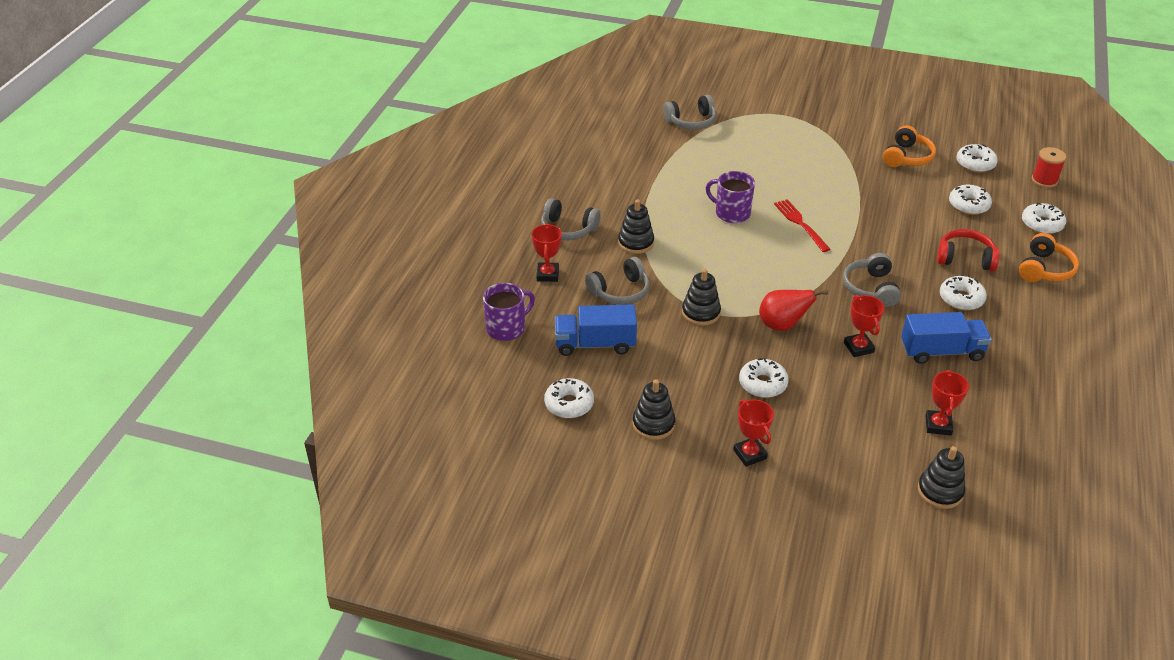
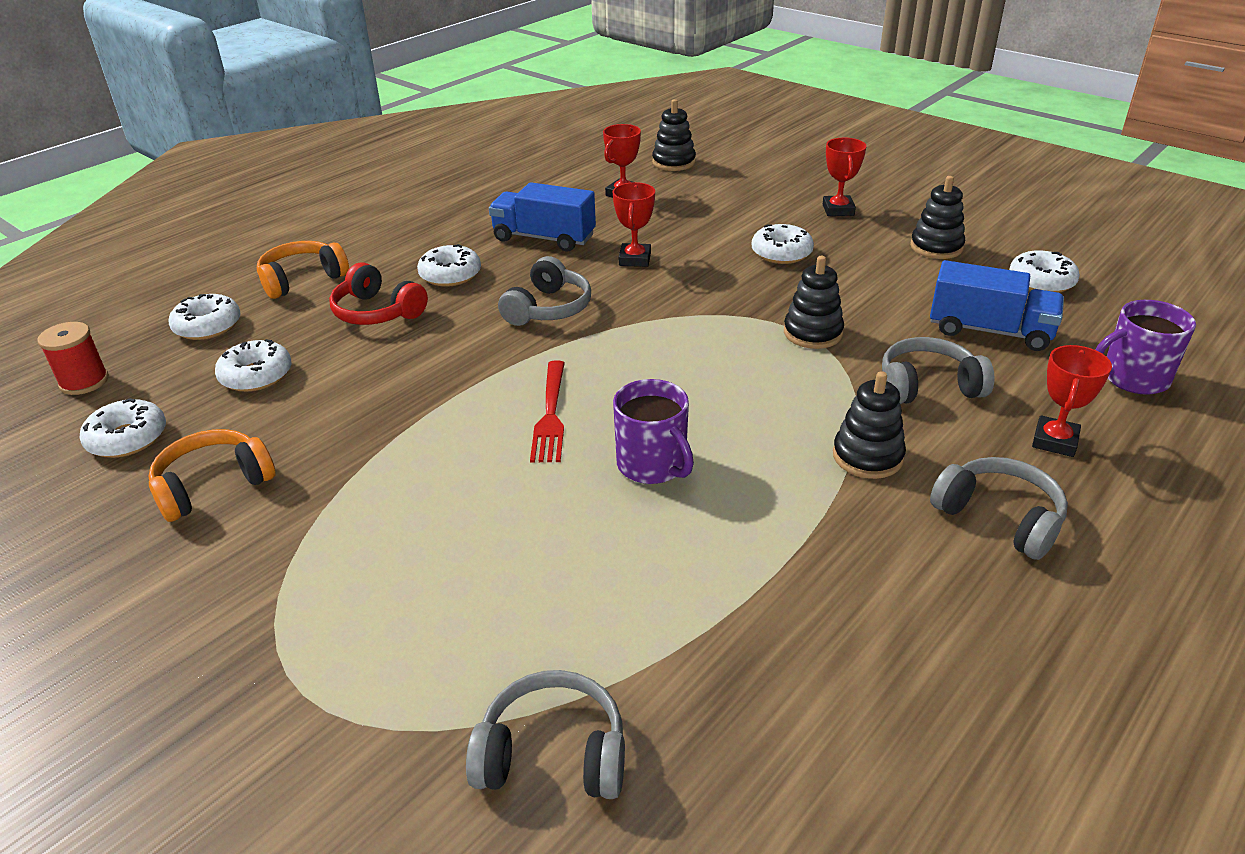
camera: 155 degrees left, 5 degrees down
red pear [759,290,828,331] -> none

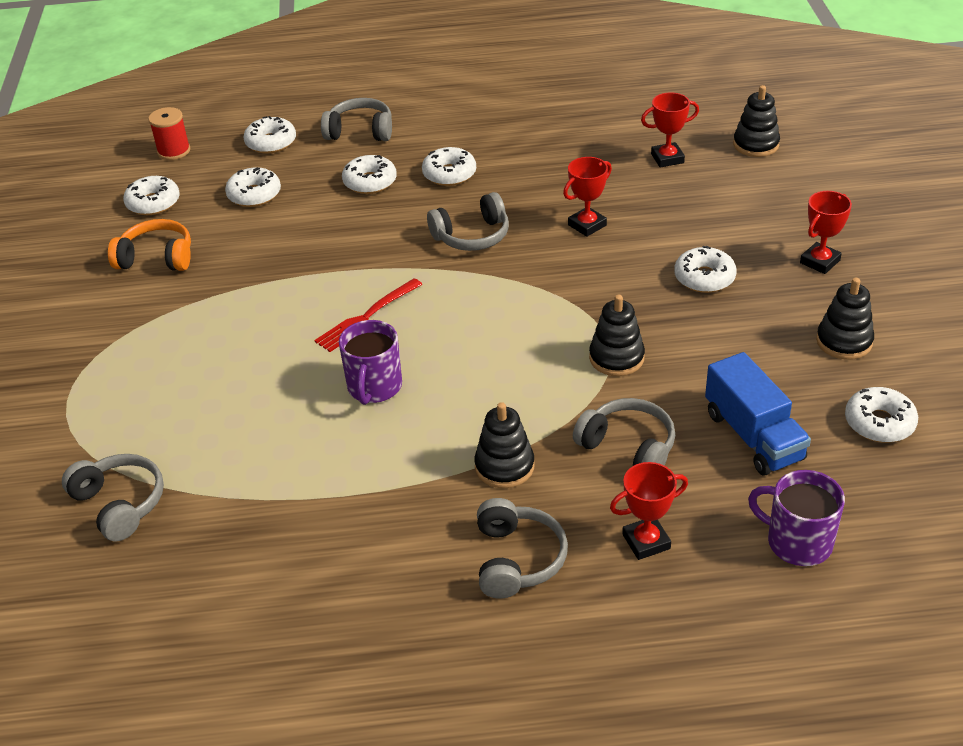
camera: 45 degrees right, 5 degrees up
orange headphones [257,241,349,299] -> grey headphones [321,98,392,141]
red headphones [329,262,428,325] -> white donut [342,155,397,194]
blue truck [489,182,596,251] -> none

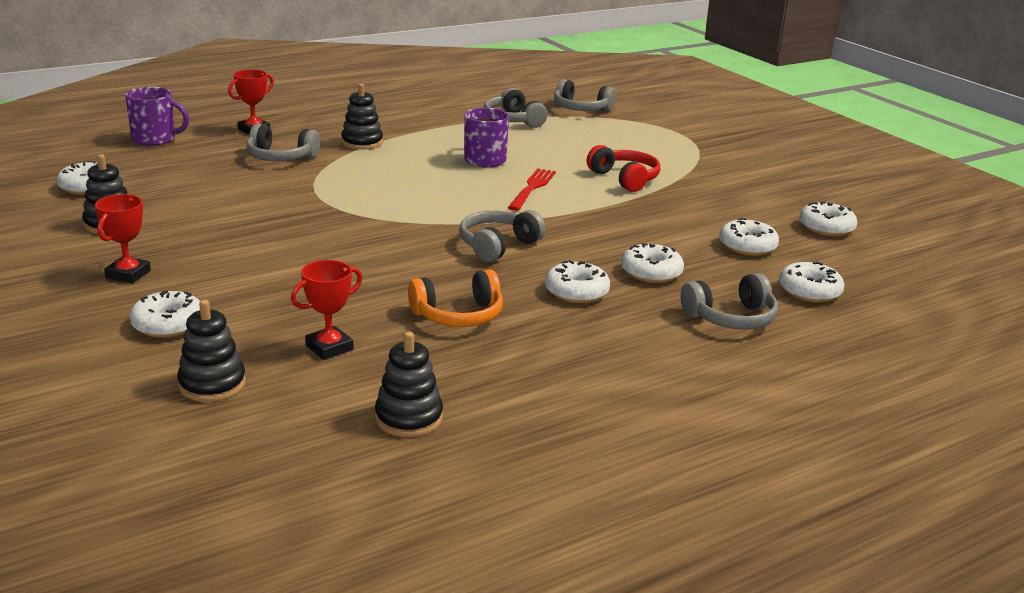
camera: 150 degrees right, 15 degrees down
orange headphones [108,219,191,271] -> orange headphones moved to [408,269,503,327]
red spool [148,107,190,160] -> none
grey headphones [477,498,568,599] -> grey headphones moved to [484,88,547,128]
red trophy [563,157,612,237] -> none
black stacking toy [589,295,645,376] -> black stacking toy moved to [375,332,443,437]
white donut [674,246,737,293] -> white donut moved to [130,291,200,338]
blue truck [705,352,811,476] -> none
none -> red headphones [587,145,660,192]

